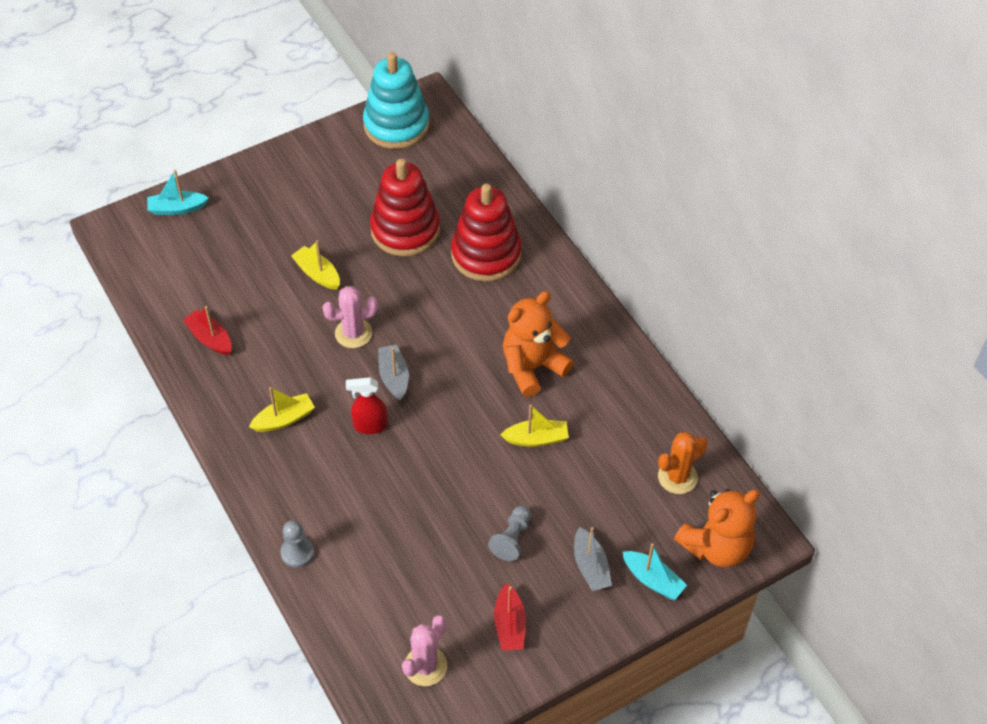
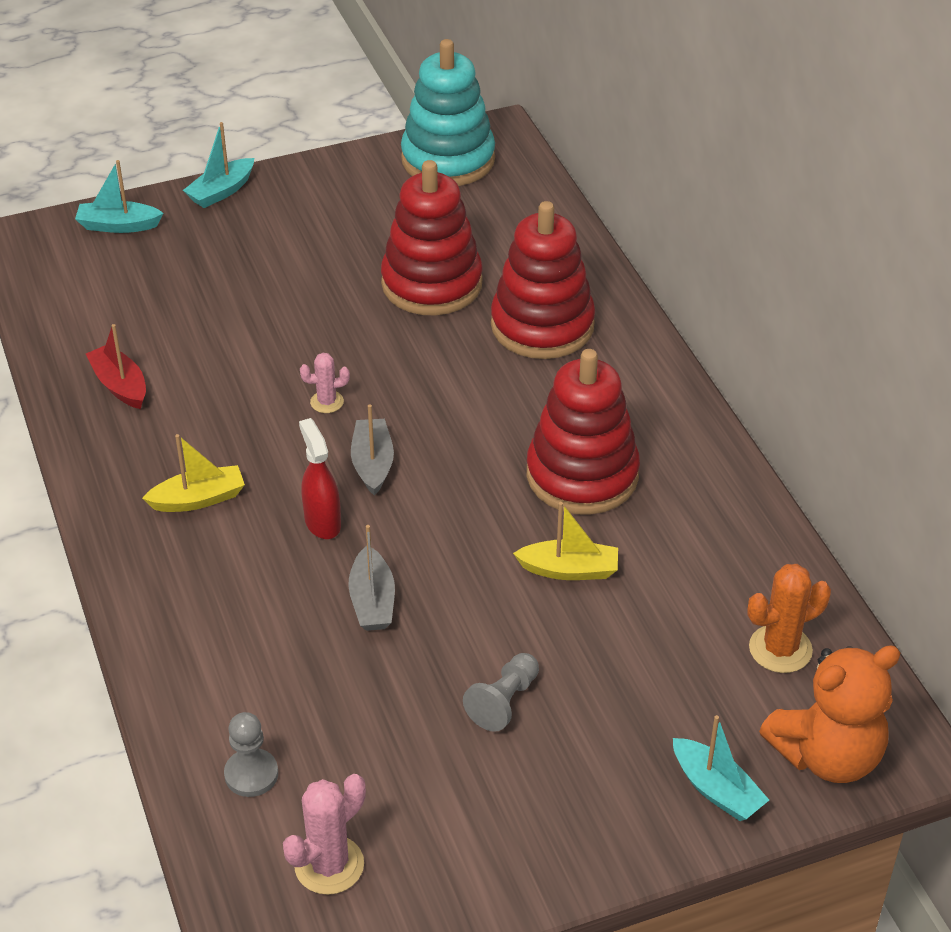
camera: 10 degrees right, 10 degrees down
grey pawn [280,520,314,568] -> grey pawn moved to [224,712,278,797]
yellow boat [291,240,340,290] -> none
pink cactus [322,286,378,348] -> pink cactus [300,353,350,413], size x0.60
red spray bottle [346,377,388,434] -> red spray bottle turned 60 degrees clockwise [299,418,341,539]
red boat [494,583,526,651] -> none
orange teddy bear [503,291,574,397] -> red stacking toy [527,349,640,515]
grey boat [574,527,612,591] -> grey boat moved to [348,525,395,631]
none -> turquoise boat [183,122,254,208]

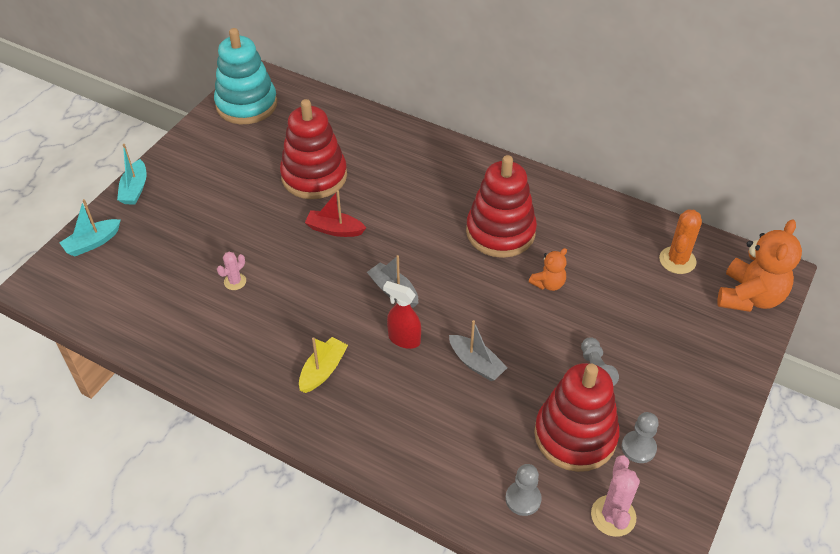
camera: 40 degrees left, 5 degrees up
red boat [86,324,146,409] -> red boat moved to [305,190,366,237]
pink cactus [300,353,350,413] -> pink cactus moved to [217,252,246,290]
red stacking toy [491,201,595,359] -> red stacking toy moved to [534,363,620,472]
yellow boat [513,502,618,580] -> orange teddy bear [529,248,567,291]
turquoise boat [673,715,769,821] -> none
none -> grey pawn [622,412,659,463]

